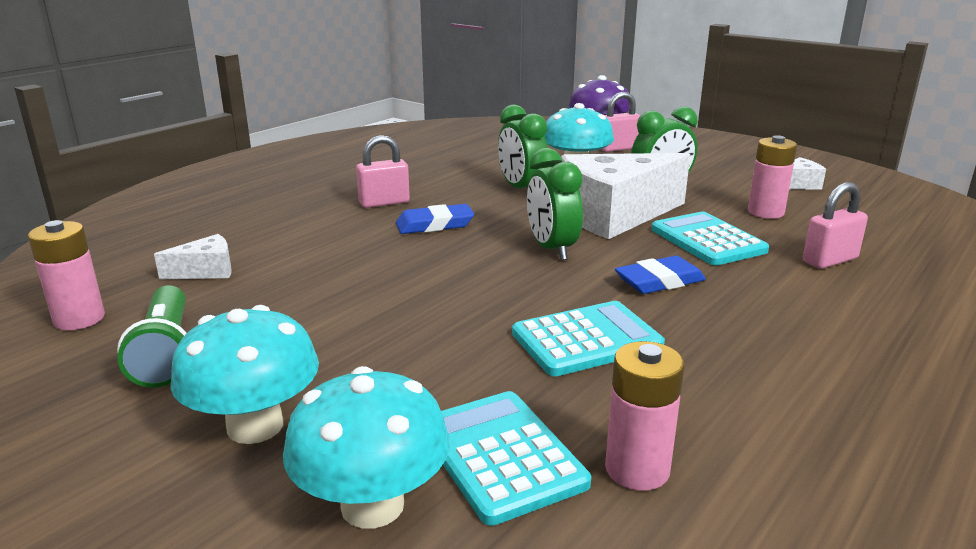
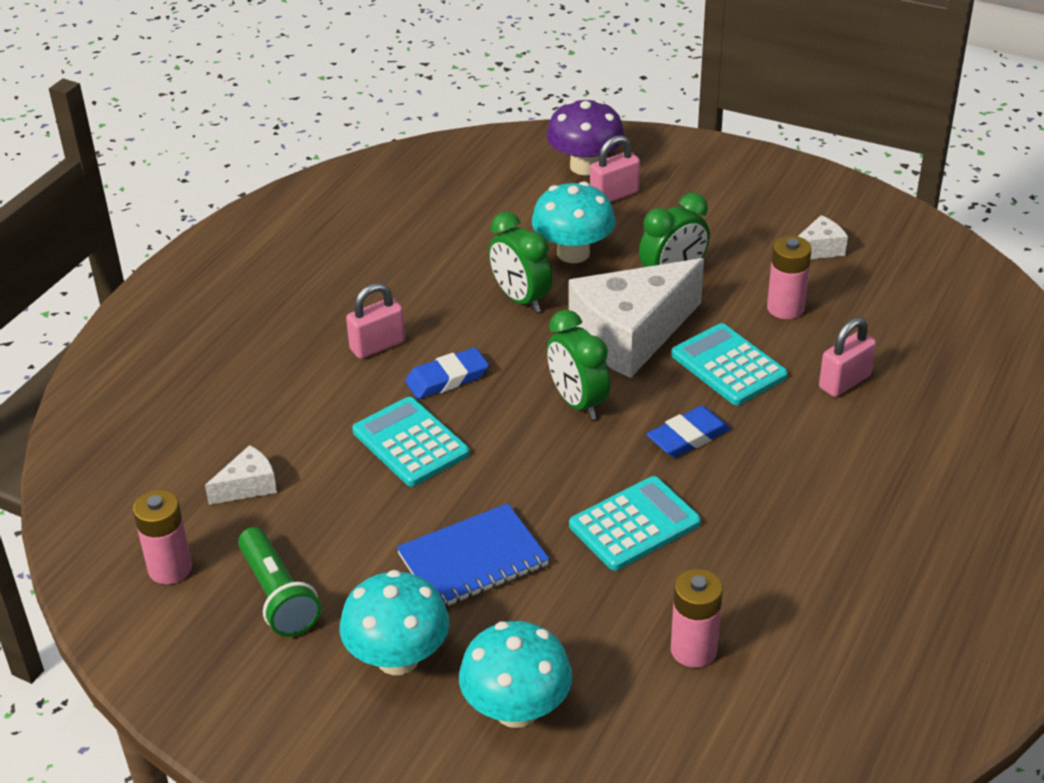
camera: 10 degrees left, 15 degrees up
turquoise calculator [441,391,591,526] -> turquoise calculator moved to [352,397,470,486]
none -> blue notebook [397,503,549,608]

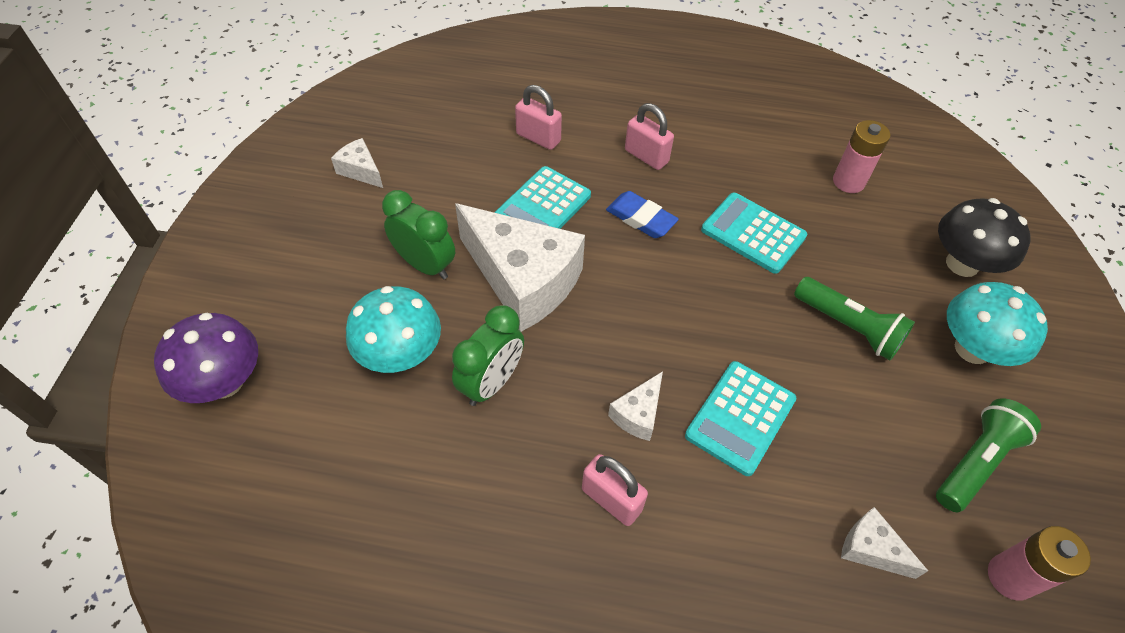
camera: 110 degrees left, 15 degrees up
blue notebook [397,503,549,608] -> green flashlight [794,277,915,360]
blue eraser [405,347,489,399] -> white cheese [608,371,663,441]
turquoise mushroom [459,621,572,728] -> black mushroom [938,198,1031,277]
green clock [547,310,610,420] -> none
pink padlock [590,135,640,202] -> pink padlock moved to [625,103,674,170]
pink battery [767,236,812,319] -> none

